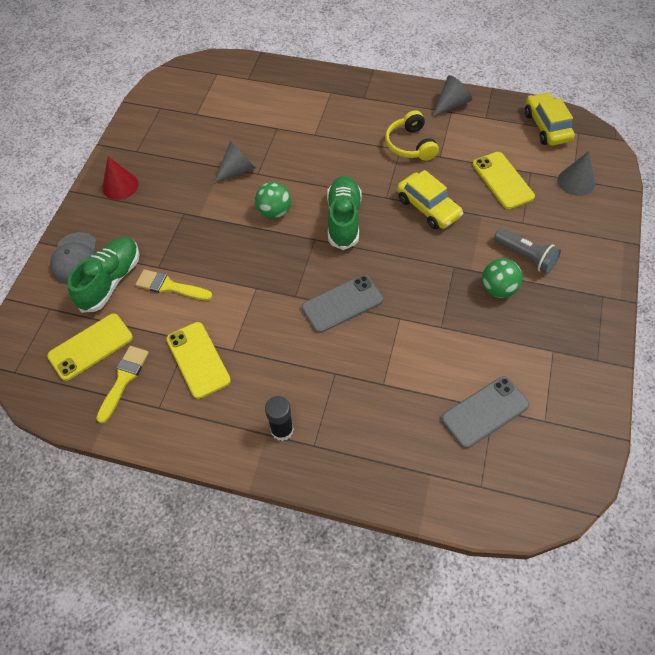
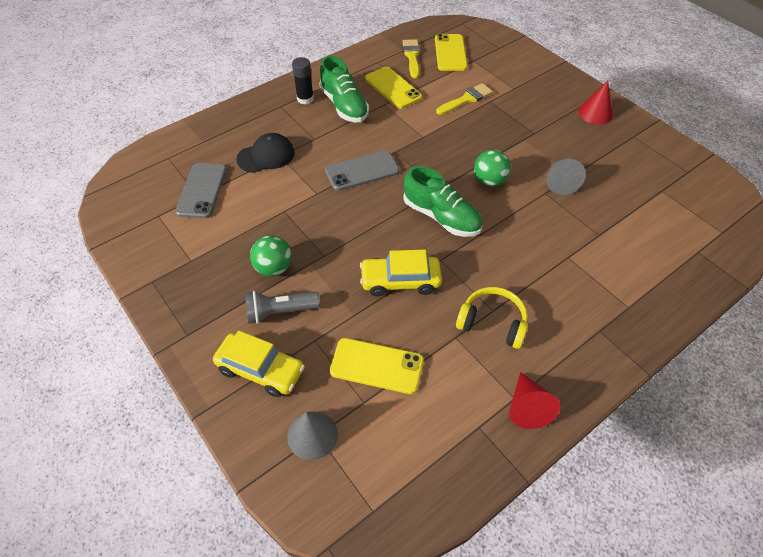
camera: 125 degrees right, 5 degrees down
grey cap [50,232,96,284] -> none
green shoe [68,237,139,313] -> green shoe moved to [319,56,369,122]
yellow brush [96,346,149,423] -> yellow brush turned 150 degrees counterclockwise [403,39,420,78]
yellow phone [166,322,231,399] -> yellow phone turned 45 degrees clockwise [365,67,422,109]
grey phone [302,275,383,333] -> grey phone turned 60 degrees clockwise [325,150,399,191]
grey cone [432,75,472,117] -> red cone [509,372,560,429]
yellow car [525,92,575,146] -> yellow car moved to [213,331,305,397]
none -> black cap [236,133,295,173]

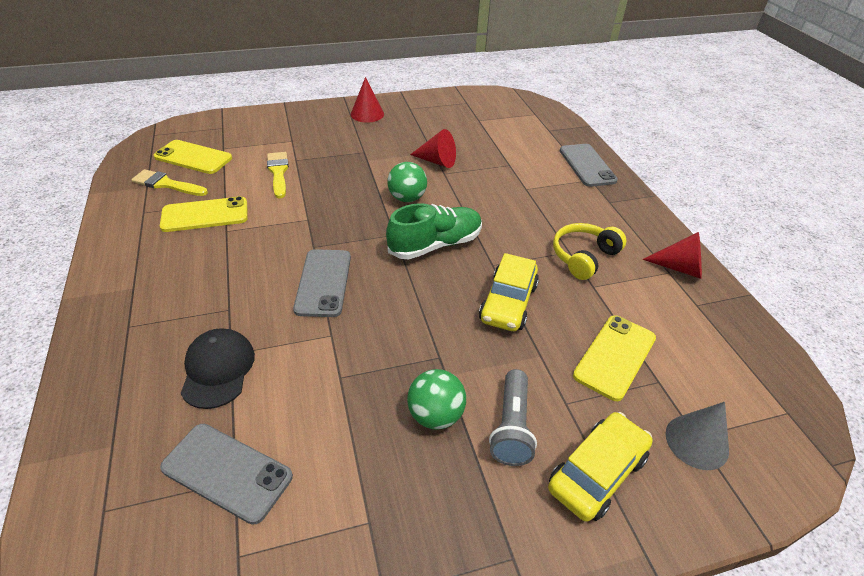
camera: 70 degrees left, 10 degrees down
black glue stick [292,57,314,104] -> none
green shoe [319,56,369,122] -> none
grey cone [547,159,586,195] -> red cone [410,129,456,168]
none -> grey phone [560,144,618,187]

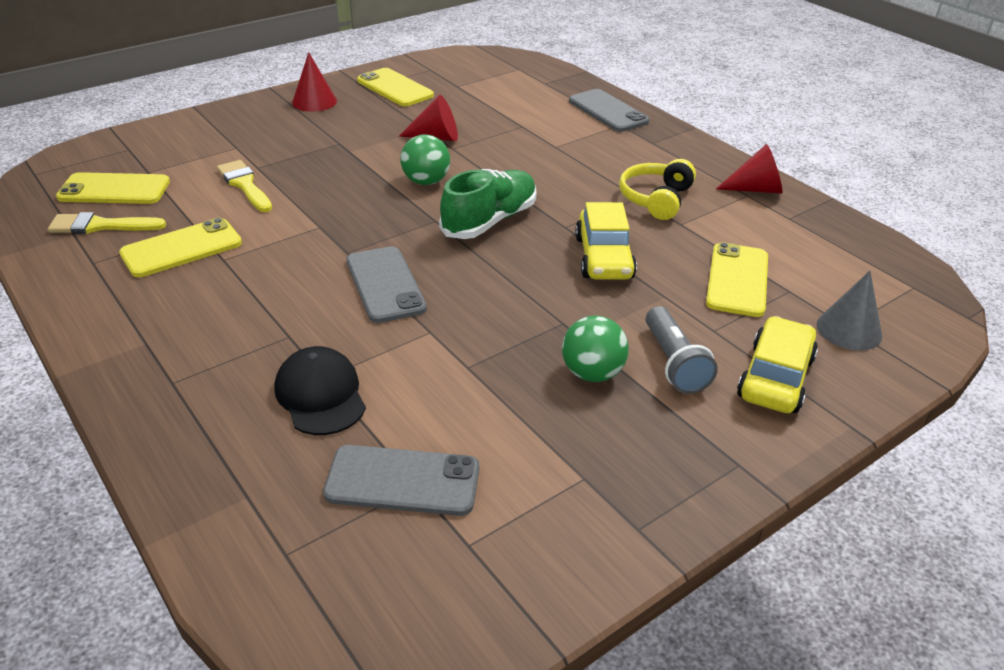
camera: 20 degrees left, 5 degrees down
none -> yellow phone [357,68,434,106]

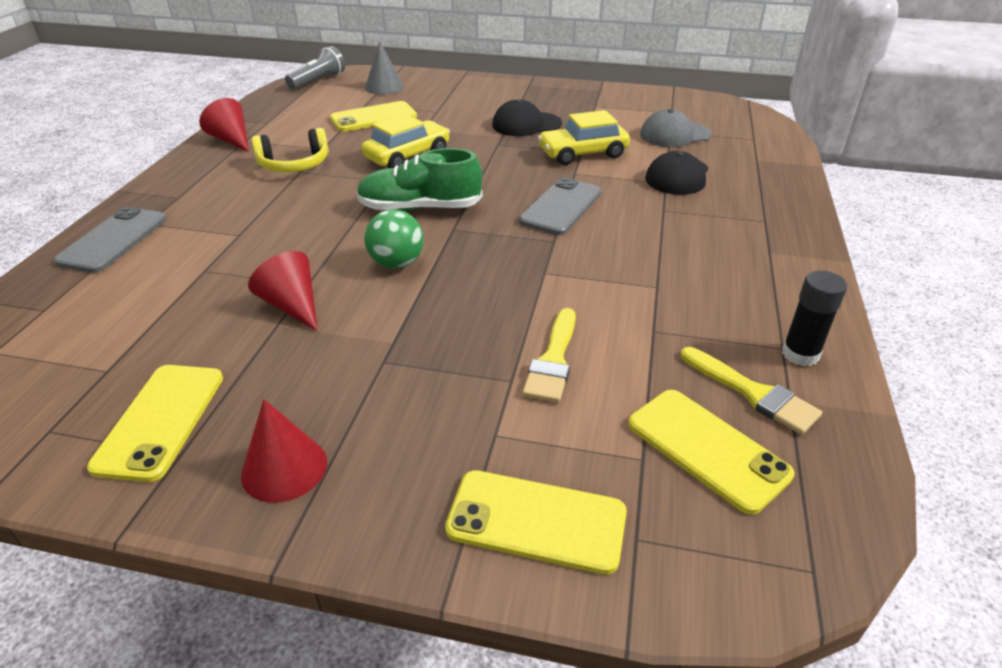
camera: 130 degrees left, 0 degrees up
yellow phone [119,218,242,277] -> yellow phone moved to [445,470,627,575]
grey phone [323,445,479,516] -> grey cap [640,109,712,147]
green ball [562,316,629,382] -> black cap [492,99,562,136]
grey flashlight [646,306,718,394] -> grey flashlight moved to [285,46,345,89]
yellow car [737,316,818,413] -> yellow car moved to [538,110,630,165]
none -> black glue stick [782,271,847,366]

